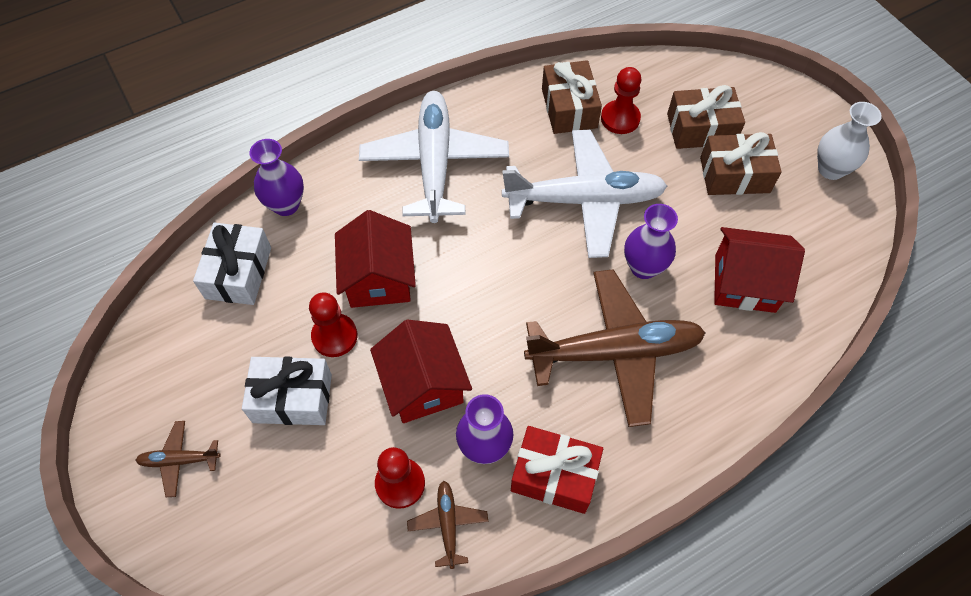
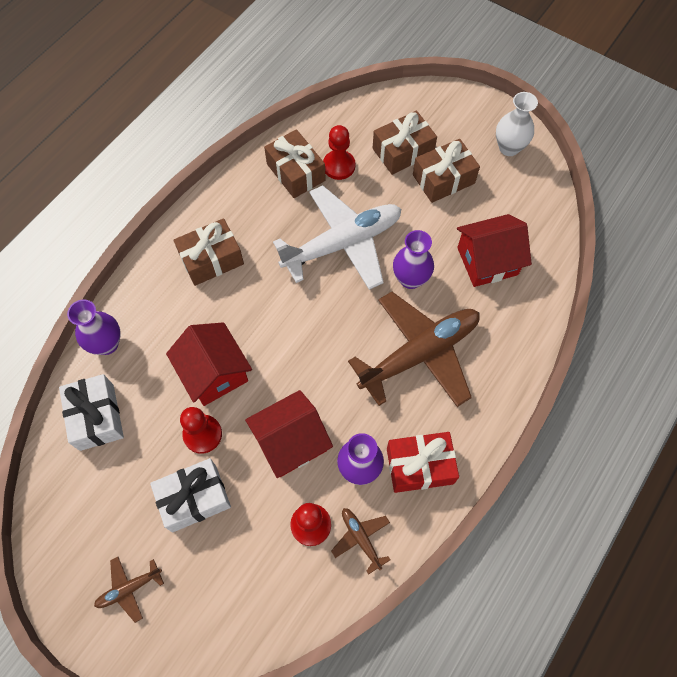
camera: 25 degrees left, 5 degrees up
white plane [359,91,509,223] -> brown gift [174,218,244,286]
red house [370,320,472,423] -> red house turned 75 degrees counterclockwise [245,390,333,478]

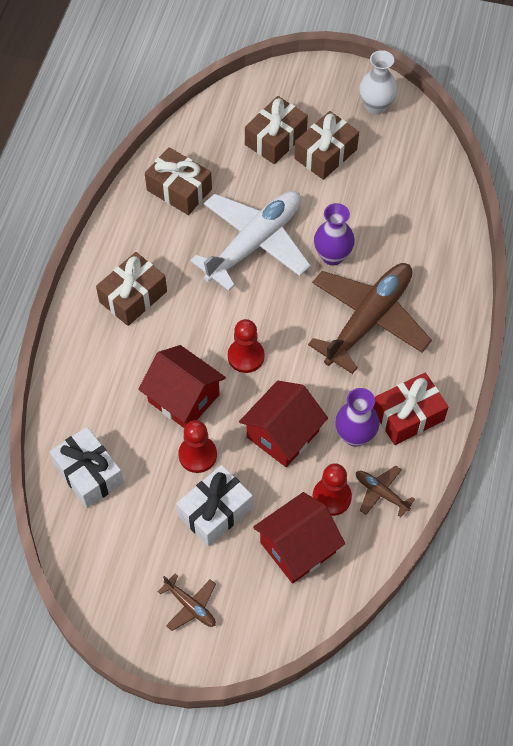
camera: 20 degrees left, 5 degrees down
purple vase [67,299,121,355] -> none
brown plane [94,557,164,623] -> brown plane turned 90 degrees counterclockwise [157,573,216,631]
red pawn [323,125,355,180] -> red pawn moved to [228,319,264,373]
red house [457,214,532,287] -> red house moved to [253,492,345,583]

